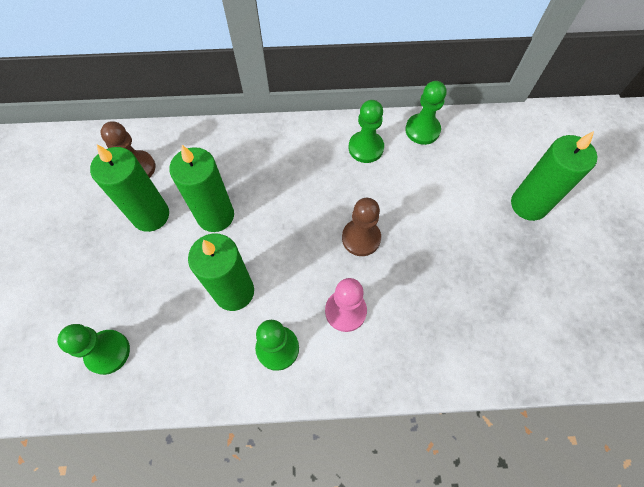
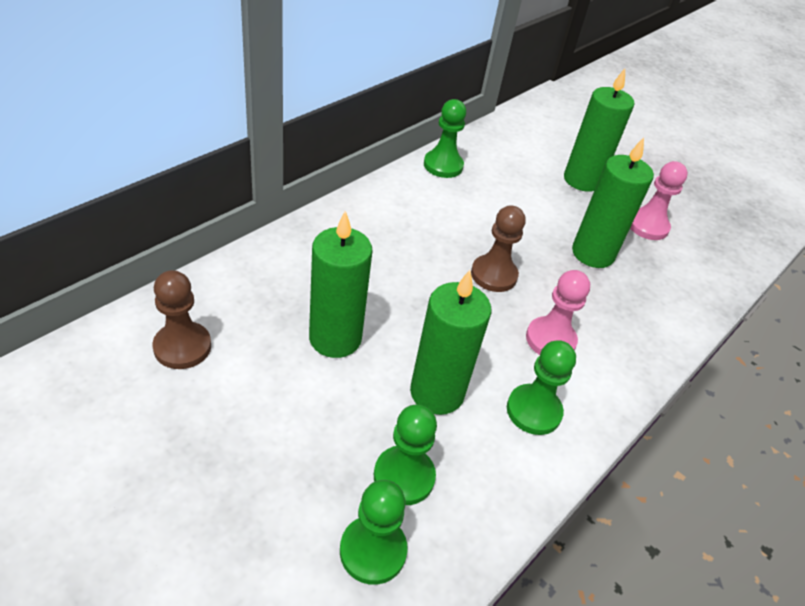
camera: 50 degrees left, 20 degrees down
green candle [90,144,169,232] -> green candle moved to [572,137,654,268]
green pawn [349,100,384,163] -> green pawn moved to [374,405,437,505]
none -> pink pawn [630,161,688,240]

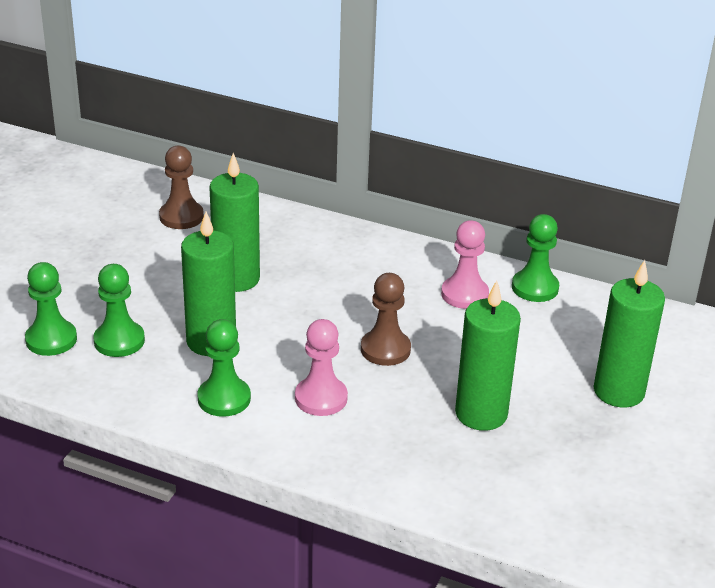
camera: 75 degrees right, 10 degrees down
pink pawn [630,161,688,240] -> pink pawn moved to [441,220,489,309]

